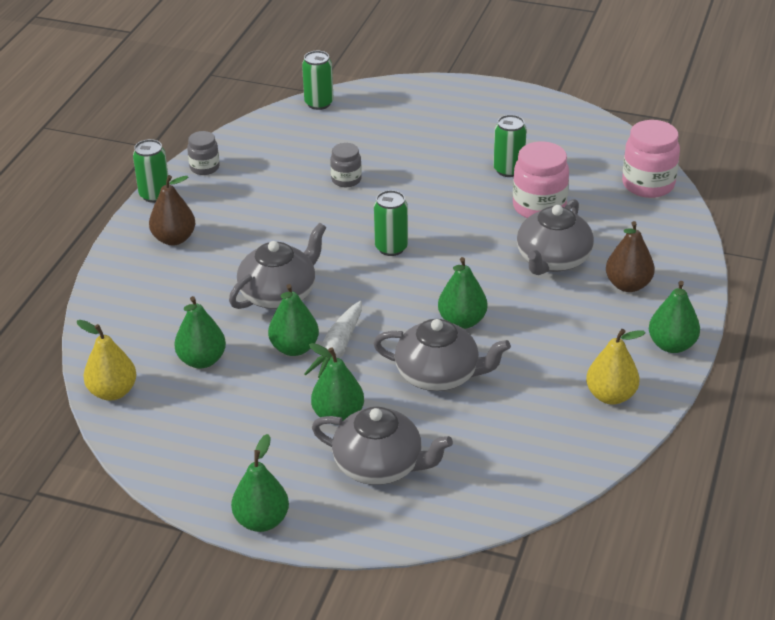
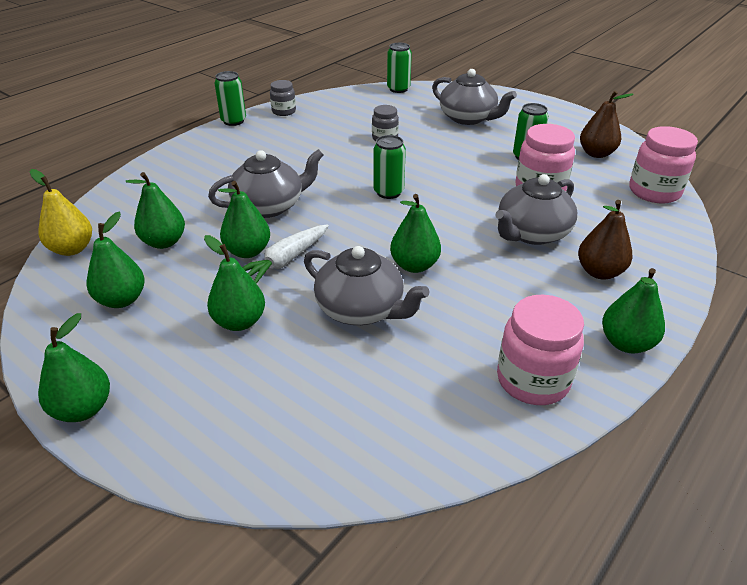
camera: 20 degrees right, 0 degrees up
brown pear [149,175,195,245] -> brown pear moved to [580,91,634,158]
grey teapot [312,407,453,485] -> grey teapot moved to [432,69,517,125]
yellow pear [586,329,646,404] -> pink jar [497,295,584,405]
none -> green pear [86,212,145,308]

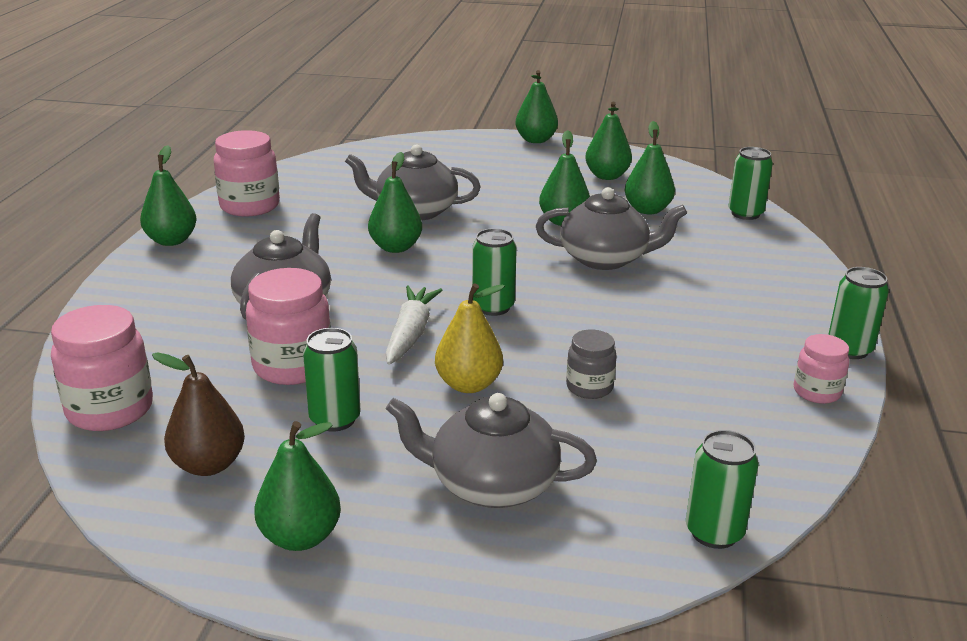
camera: 150 degrees right, 10 degrees down
yellow pear [30,169,92,256] -> yellow pear moved to [435,284,505,393]
green pear [204,235,265,331] -> green pear moved to [254,421,341,551]
grey teapot [208,149,323,218] -> grey teapot turned 120 degrees counterclockwise [536,187,687,270]
white carrot [242,224,329,284] -> white carrot moved to [385,285,442,365]
grey jar [270,80,296,116] -> pink jar [794,334,849,404]
brown pear [578,200,633,280] -> none
none -> green can [729,147,773,220]

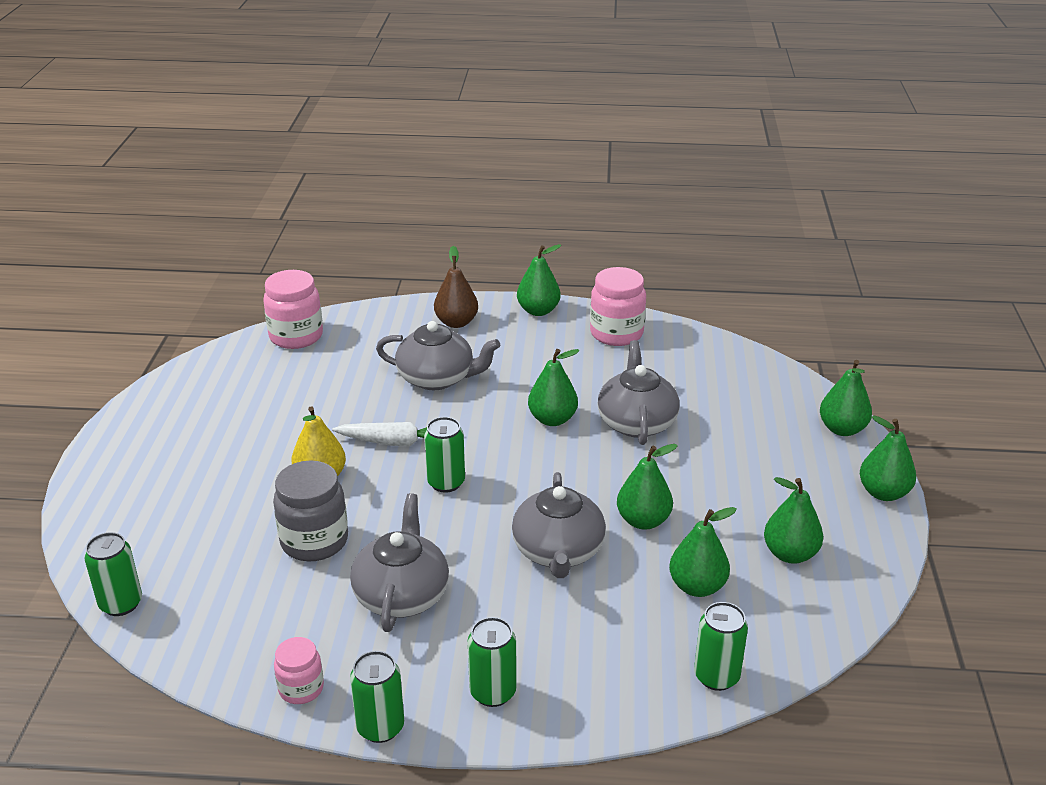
camera: 85 degrees right, 5 degrees up
brown pear [152,352,245,476] -> brown pear moved to [434,246,478,328]
pink jar [246,268,331,385] -> none
green pear [254,421,341,551] -> green pear moved to [820,360,872,436]
green can [303,328,360,432] -> green can moved to [468,617,517,707]
grey teapot [386,393,597,508] -> grey teapot moved to [350,493,449,632]
grey jar [566,330,617,399] -> grey jar [273,460,348,561], size x1.72

